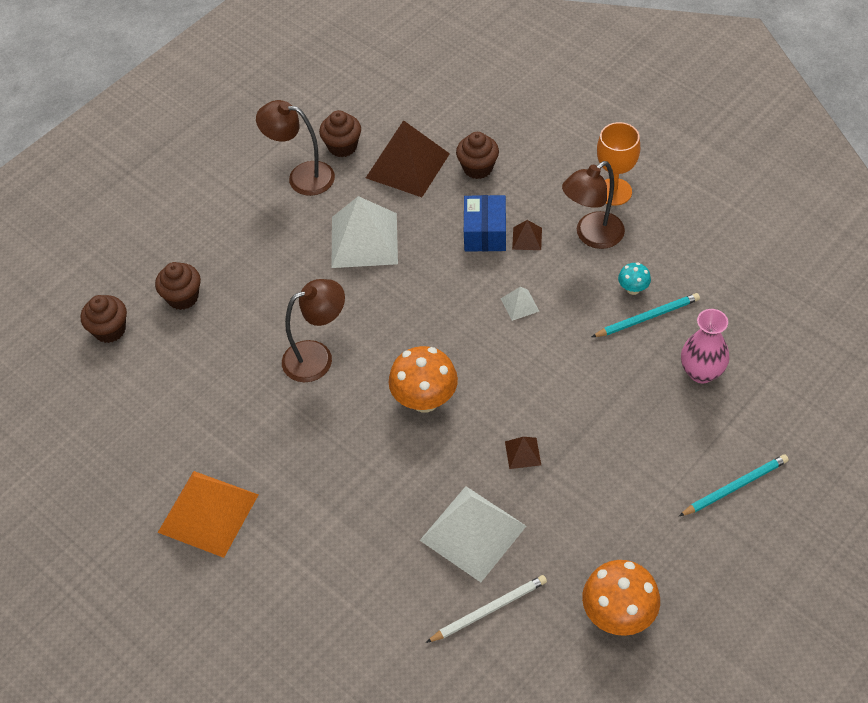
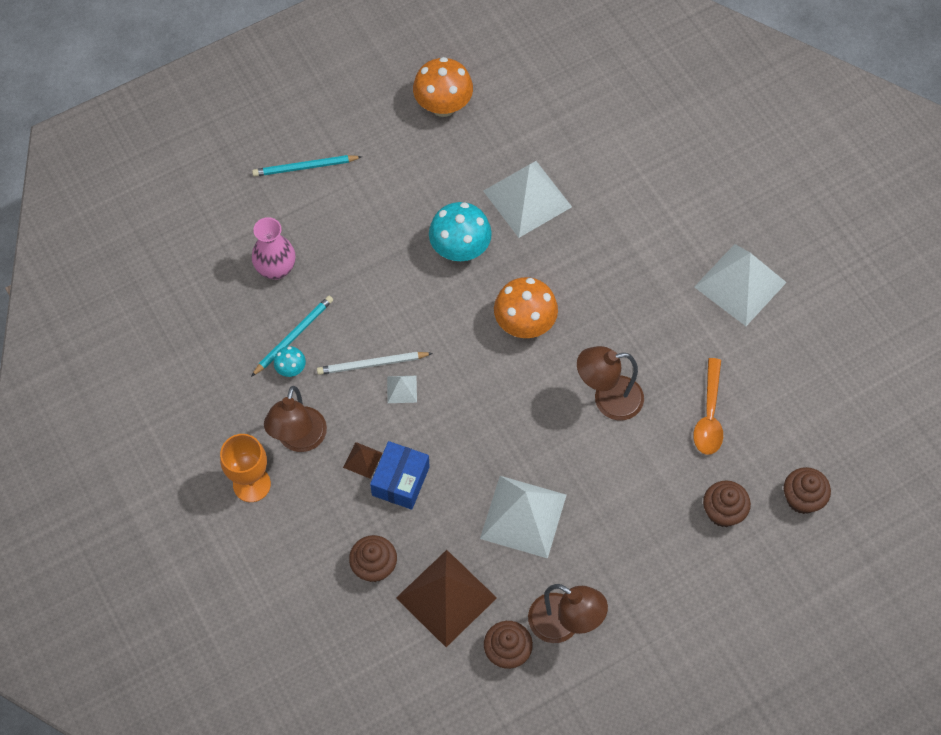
camera: 165 degrees left, 10 degrees up
orange pyramid [158,471,258,558] -> white pyramid [694,244,787,326]
white pencil [426,575,547,643] -> white pencil moved to [317,352,433,375]
brown pyramid [505,437,541,469] -> turquoise mushroom [429,202,492,261]
brown lamp [562,161,625,249] -> brown lamp turned 120 degrees clockwise [264,386,327,452]
turquoise pencil [592,293,700,337] -> turquoise pencil turned 135 degrees clockwise [251,296,333,377]
none -> orange spoon [693,358,723,455]

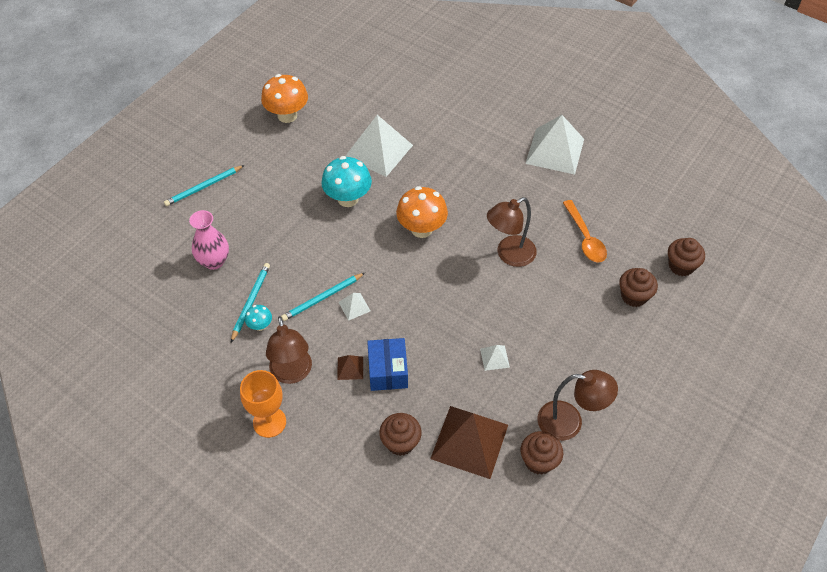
camera: 25 degrees left, 10 degrees down
white pencil [317,352,433,375] -> turquoise pencil [281,273,365,321]
white pyramid [480,476,566,558] -> white pyramid [480,345,510,371], size x0.43

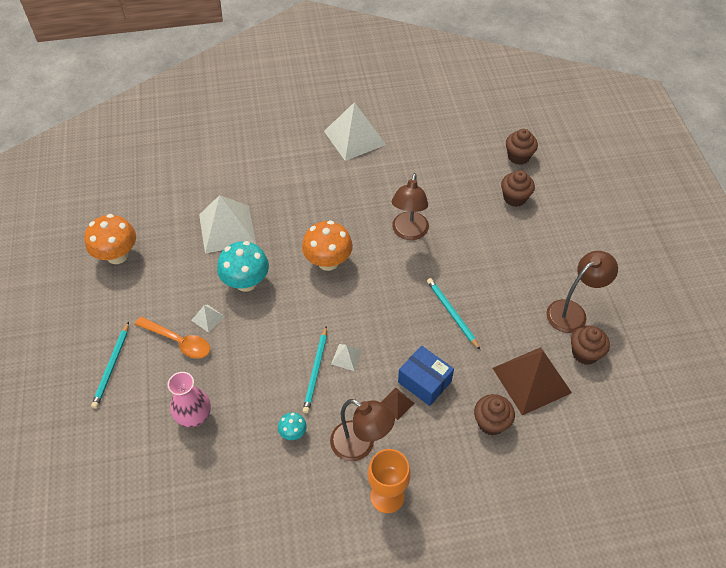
camera: 45 degrees left, 0 degrees up
turquoise pencil [231,263,270,342] -> turquoise pencil moved to [427,278,480,350]
white pyramid [480,345,510,371] -> white pyramid moved to [191,304,225,333]
orange spoon [563,200,607,262] -> orange spoon moved to [135,317,210,359]

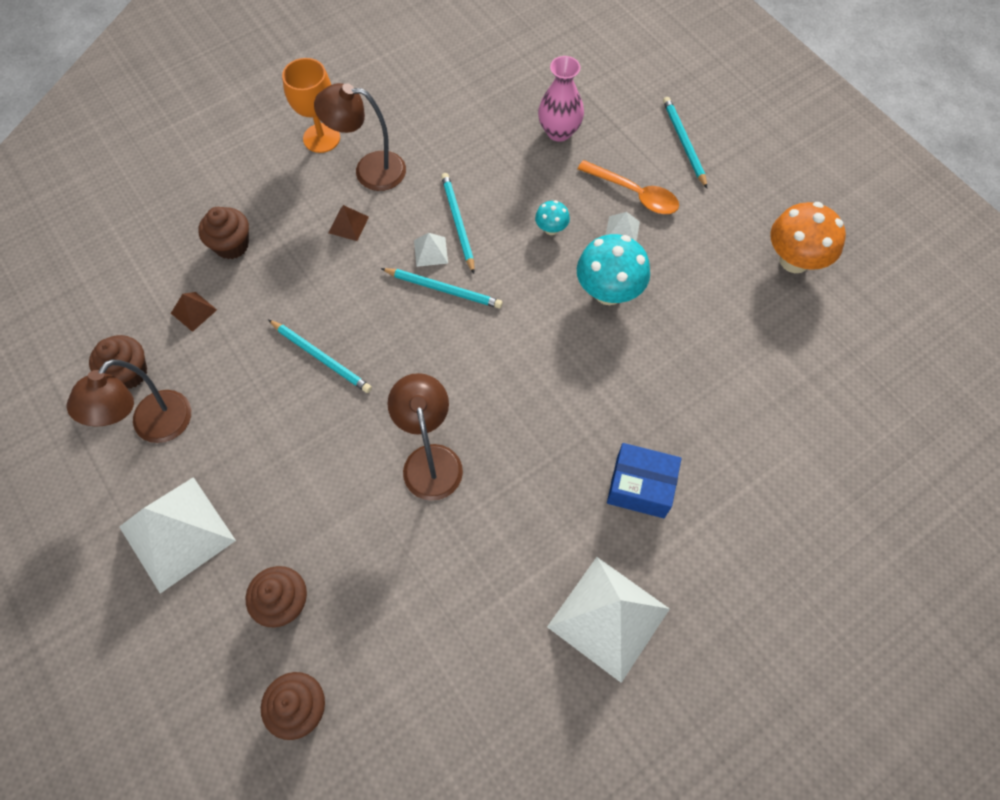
camera: 155 degrees right, 10 degrees up
orange spoon [135,317,210,359] -> orange spoon turned 150 degrees counterclockwise [578,160,679,214]
white pyramid [199,195,256,253] -> white pyramid moved to [119,477,236,594]
turquoise mushroom [278,412,307,440] -> turquoise mushroom moved to [535,200,570,235]
orange mushroom [302,220,353,271] -> none
blue box [398,345,454,406] -> blue box moved to [607,443,682,518]
brown pyramid [493,347,572,416] -> brown pyramid [171,292,217,332], size x0.43
none -> turquoise pencil [381,268,503,309]

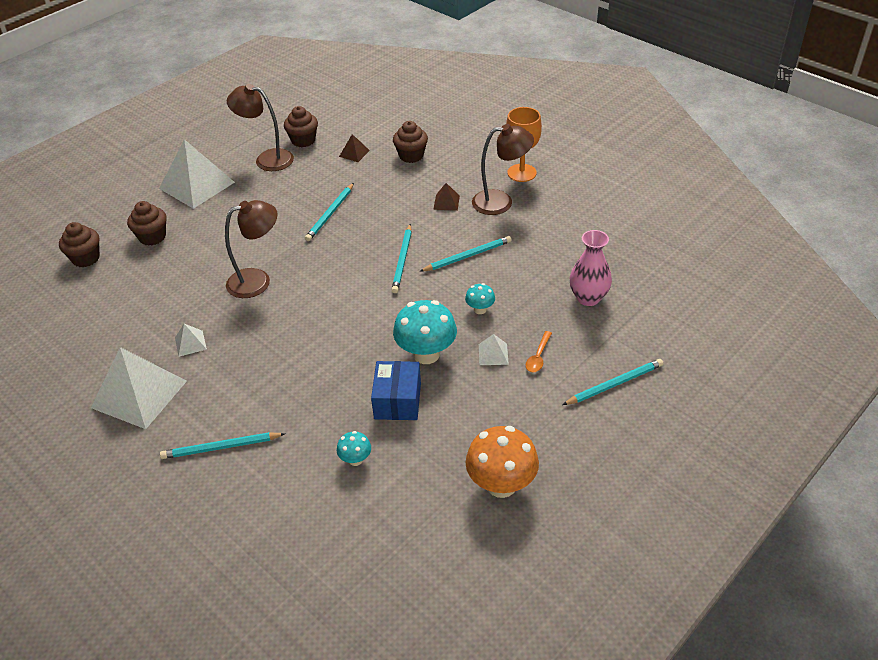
camera: 80 degrees right, 20 degrees down
brown lamp [314,83,406,191] -> brown lamp turned 90 degrees clockwise [472,124,534,215]
white pyramid [414,233,448,267] -> white pyramid moved to [175,324,207,357]
orange spoon [578,160,679,214] -> orange spoon [526,331,552,373], size x0.59
blue box [607,443,682,518] -> blue box moved to [371,361,421,420]
none -> turquoise pencil [160,432,285,459]
none -> turquoise mushroom [337,431,371,466]

